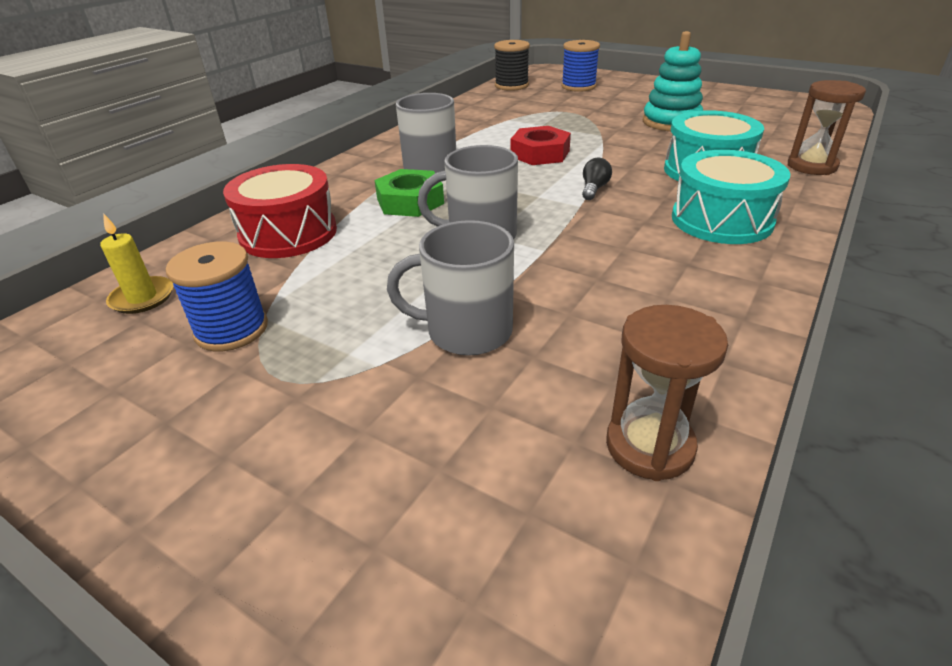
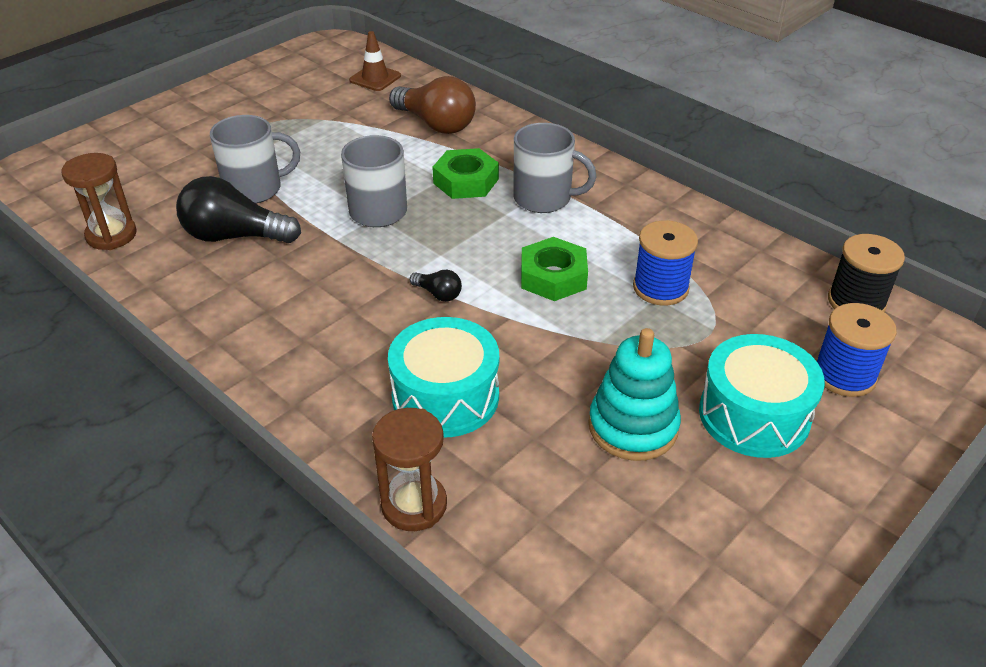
camera: 100 degrees right, 5 degrees up
yellow candle [100,213,173,314] -> brown traffic cone [349,31,401,91]
blue spool [166,242,268,351] -> blue spool moved to [633,220,698,306]
red drum [223,164,337,258] -> brown light bulb [389,76,476,134]
grey mug [387,220,514,356] -> grey mug turned 60 degrees clockwise [210,115,300,204]
red nut [511,126,571,165] -> green nut [521,237,588,301]
turquoise drum [672,150,790,244] -> turquoise drum moved to [699,334,825,458]
none -> black light bulb [176,176,301,243]

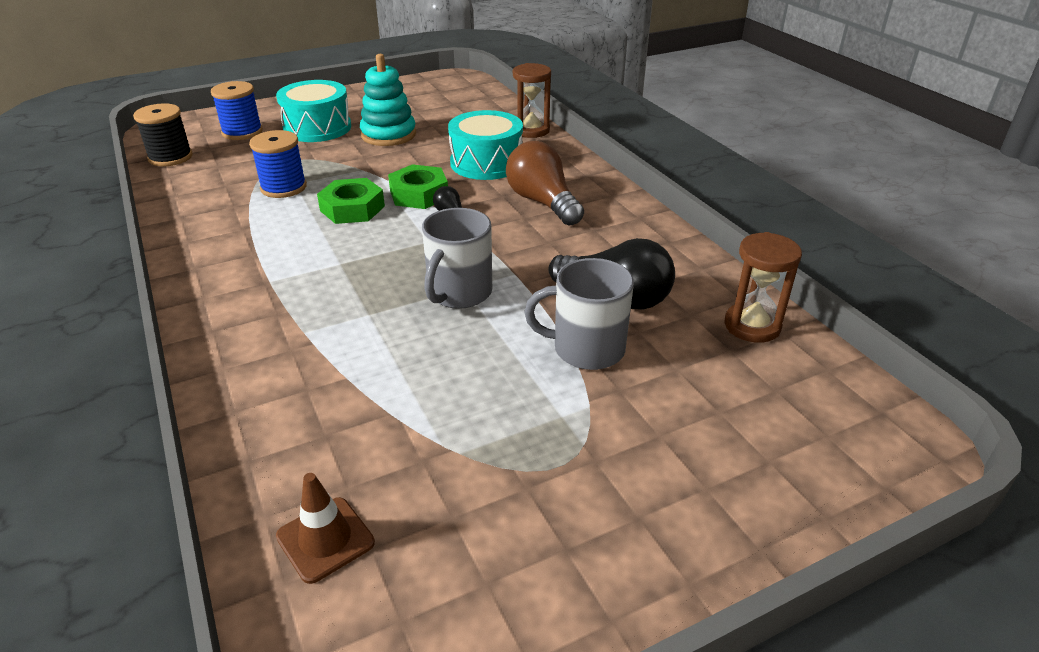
camera: 160 degrees left, 5 degrees down
brown light bulb [389,76,476,134] -> brown light bulb moved to [506,141,584,226]
green nut [432,148,499,199] -> green nut moved to [388,164,448,209]
grey mug [513,123,597,213] -> none

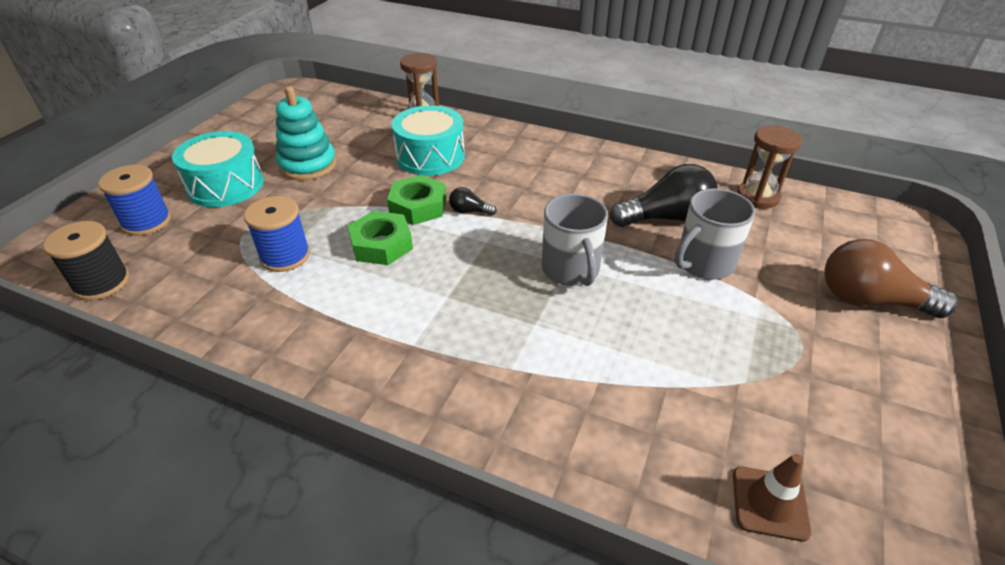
camera: 40 degrees left, 5 degrees up
brown light bulb [506,141,584,226] -> brown light bulb moved to [824,239,958,318]

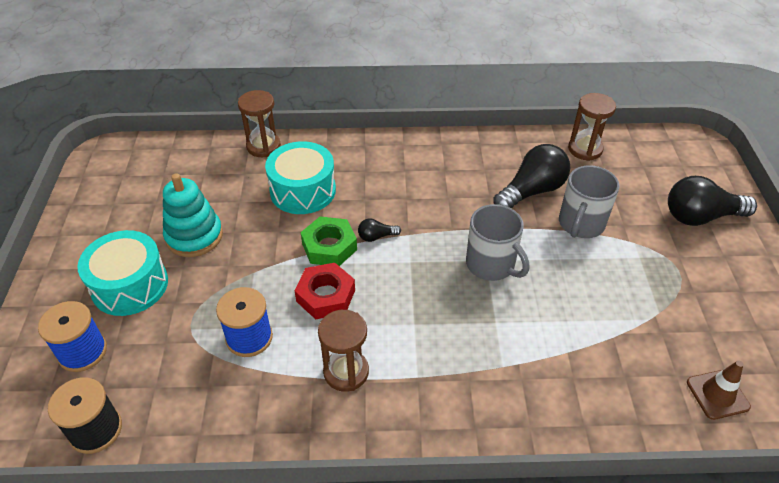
camera: 25 degrees left, 5 degrees up
green nut [348,211,413,265] -> red nut [294,263,355,319]
brown light bulb [824,239,958,318] -> black light bulb [668,176,757,226]
none -> brown hourglass [318,310,369,392]

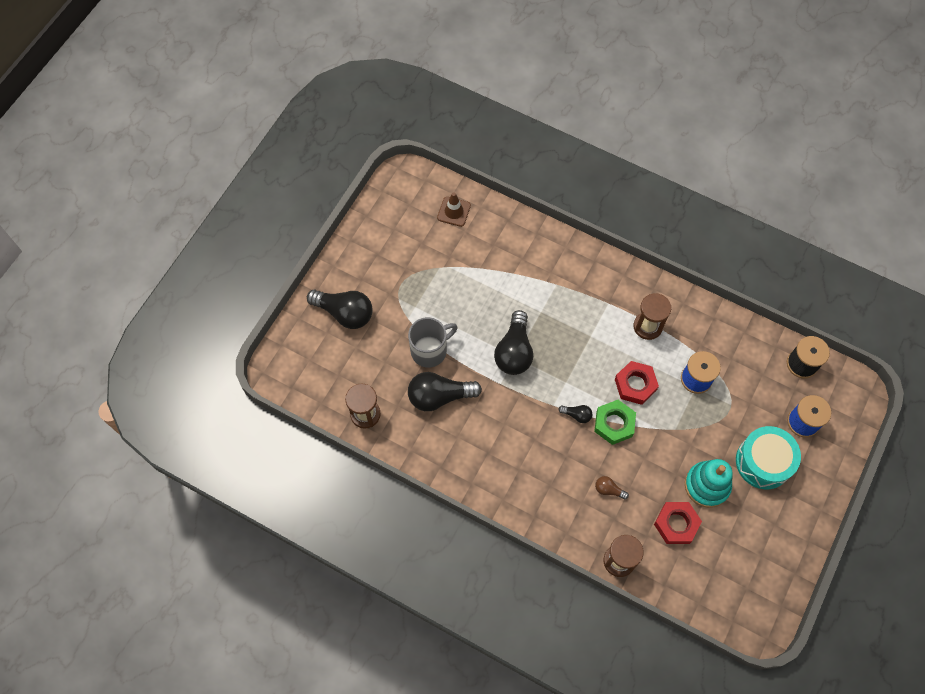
camera: 150 degrees left, 20 degrees up
turquoise drum [265,141,336,214] -> brown light bulb [595,476,629,499]
grey mug [466,204,529,281] -> black light bulb [494,310,533,375]
none -> red nut [654,502,702,544]

